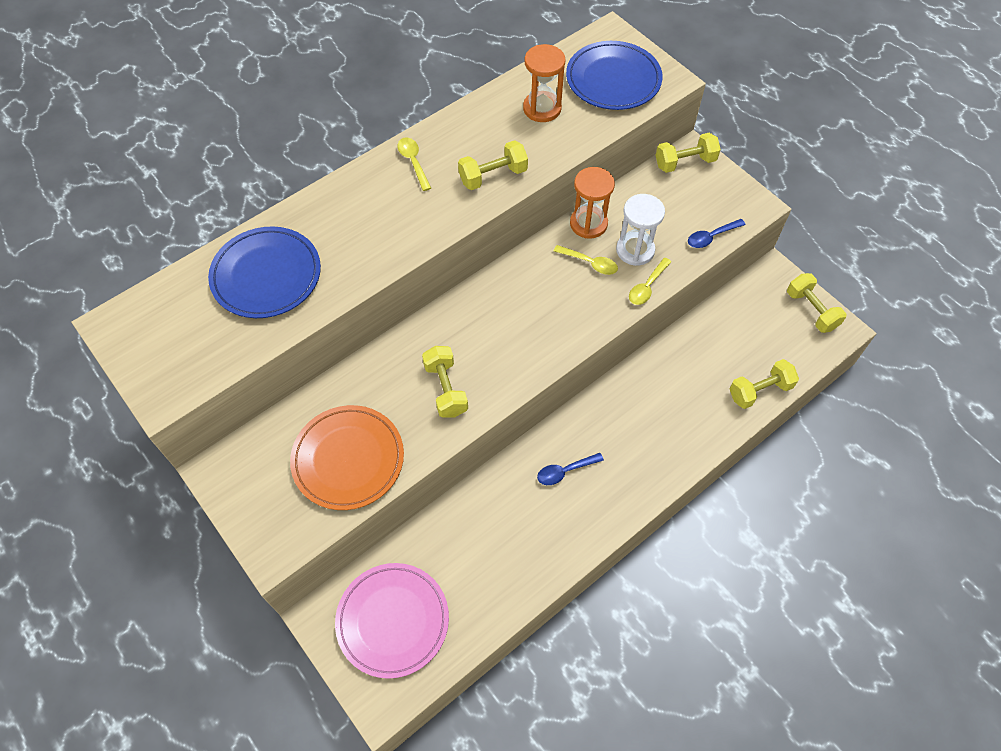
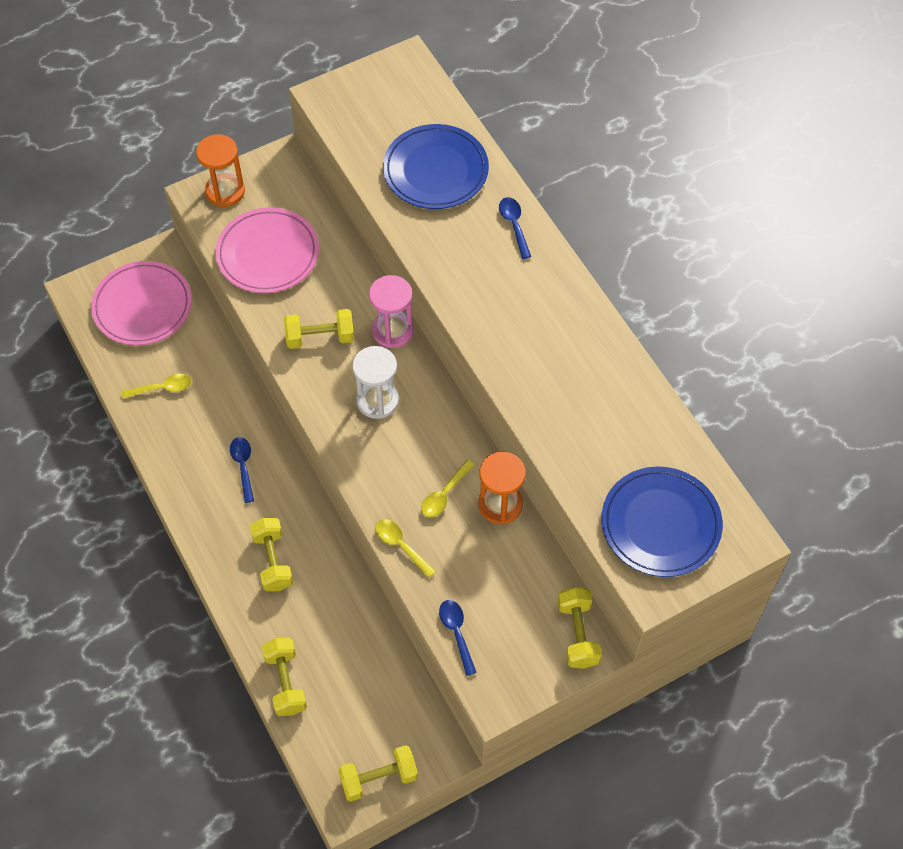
camera: 100 degrees right, 0 degrees up
orange plate [290,405,404,510] -> pink plate [215,207,319,293]
yellow spoon [397,137,431,191] -> yellow spoon moved to [121,374,192,399]
yellow dumbbell [458,140,528,190] -> yellow dumbbell moved to [250,518,293,591]
orange hourglass [523,44,566,122] -> orange hourglass moved to [196,134,245,207]
white hourglass [616,194,665,266] -> white hourglass moved to [352,346,399,419]
none -> pink hourglass [369,275,414,348]
none -> blue spoon [499,197,531,259]

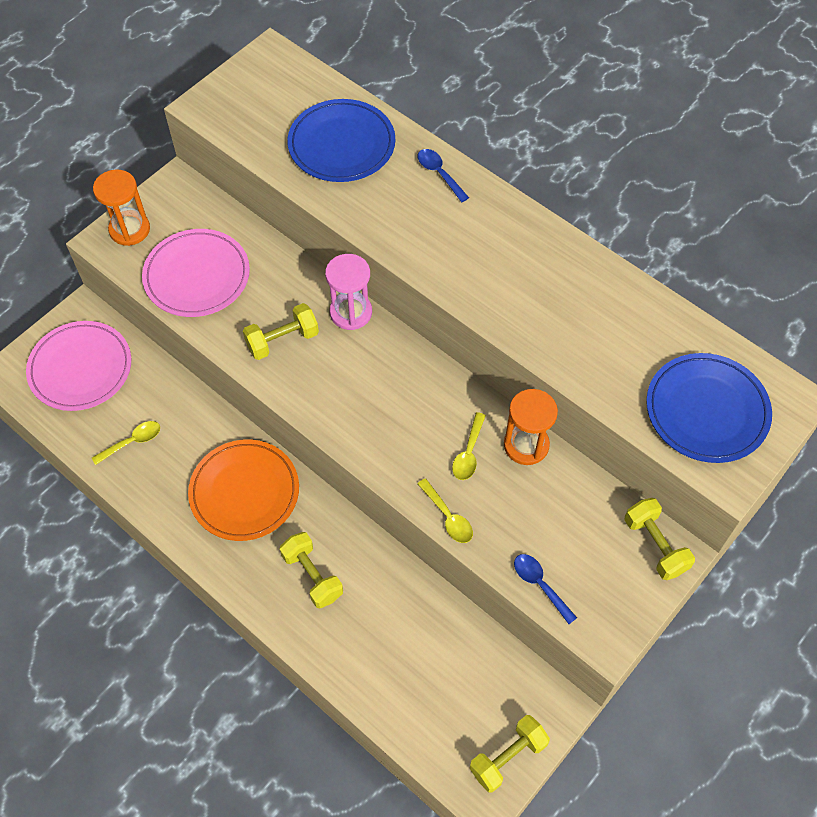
camera: 20 degrees left, 0 degrees up
blue spoon [230,437,254,503] -> orange plate [188,439,299,541]
yellow dumbbell [262,638,307,716] -> none
white hourglass [352,346,399,419] -> none
yellow spoon [375,519,436,578] -> yellow spoon turned 150 degrees counterclockwise [417,478,473,543]

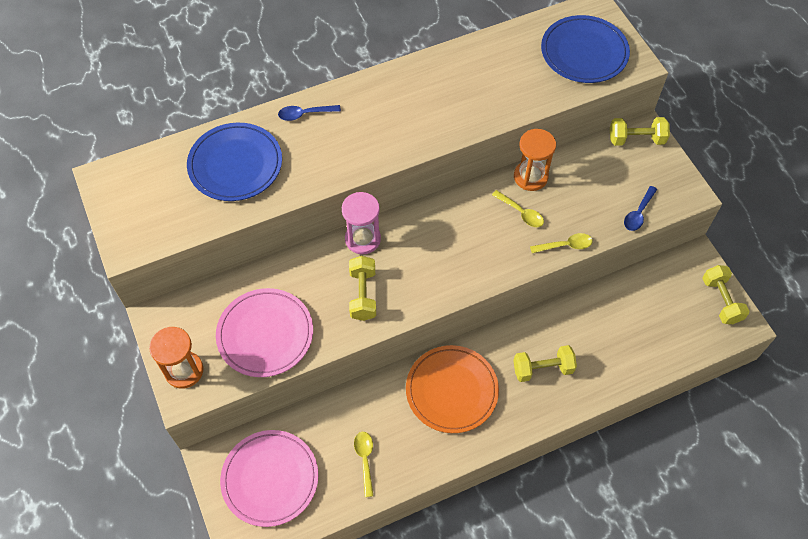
camera: 65 degrees left, 0 degrees up
blue spoon [514,554,577,624] -> blue spoon turned 45 degrees counterclockwise [624,186,657,231]

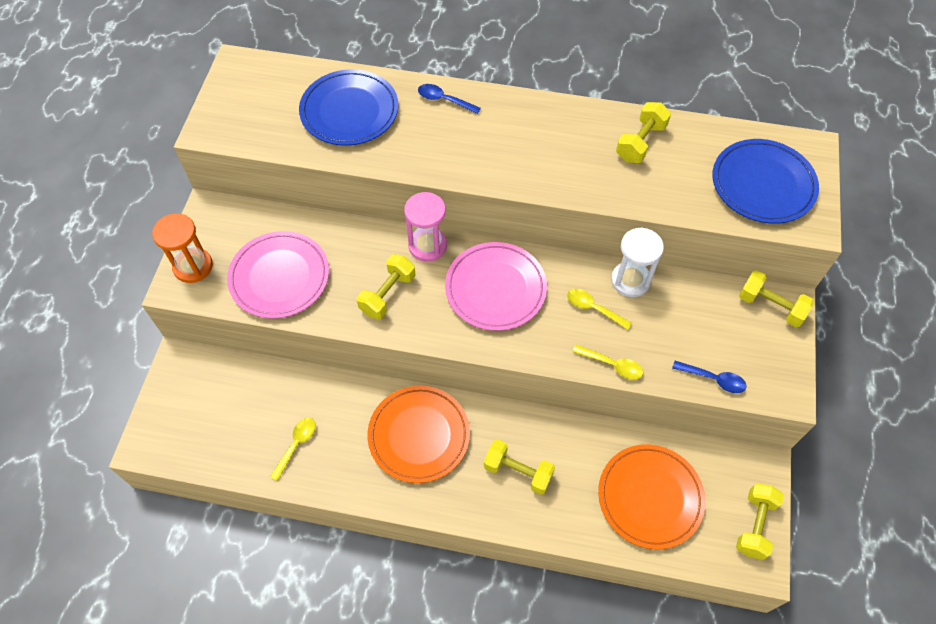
camera: 35 degrees right, 0 degrees up
pink plate [220,430,318,527] -> pink plate moved to [445,242,547,331]
yellow spoon [492,190,544,227] -> yellow spoon turned 135 degrees clockwise [567,289,632,330]
orange hourglass [514,129,556,191] -> white hourglass [611,227,664,297]
blue spoon [624,186,657,231] -> blue spoon turned 135 degrees counterclockwise [672,361,746,393]
none -> orange plate [598,444,706,549]
none -> yellow dumbbell [616,102,671,163]

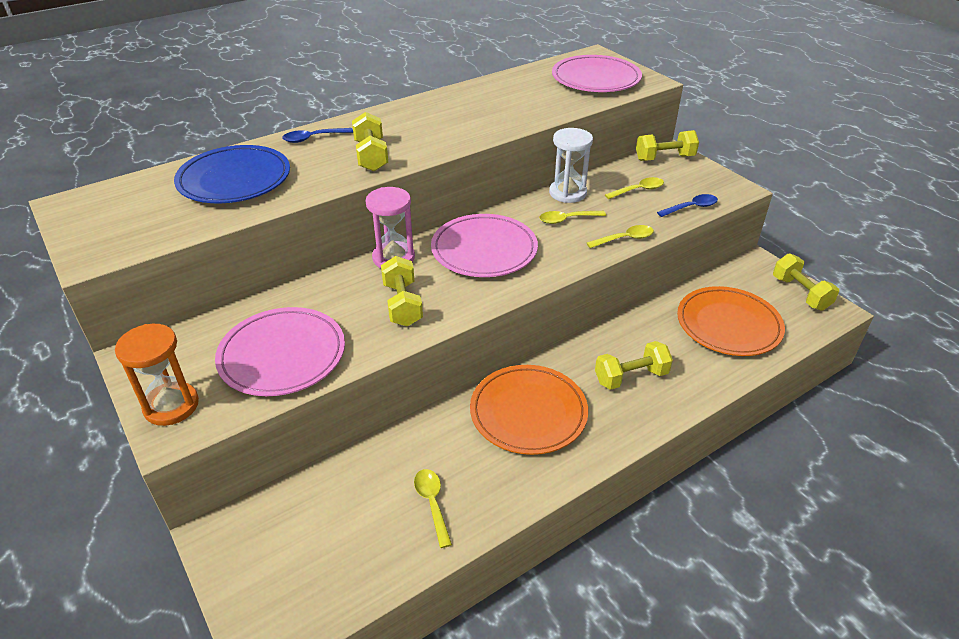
camera: 45 degrees left, 20 degrees down
yellow dumbbell [616,102,671,163] -> yellow dumbbell moved to [352,112,388,171]
blue plate [712,139,819,224] -> pink plate [552,55,642,92]
none -> yellow spoon [605,177,664,199]

